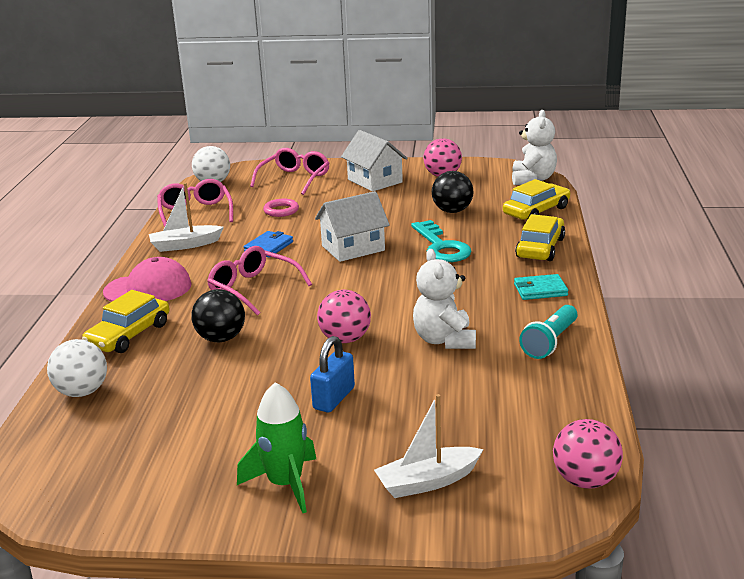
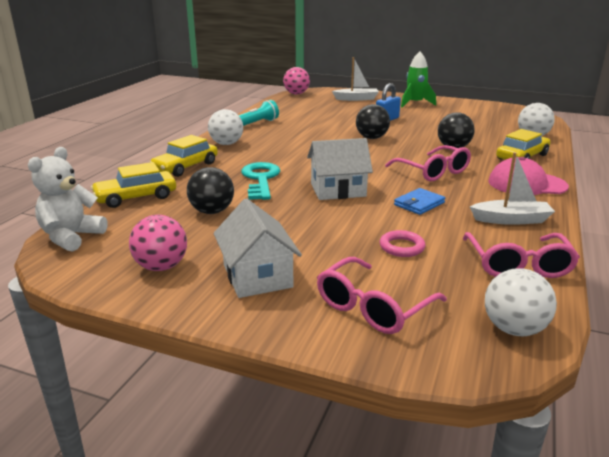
camera: 165 degrees left, 0 degrees up
pink ball [317,290,371,343] -> black ball [356,104,390,139]
white teddy bear [413,249,476,349] -> none
turquoise wallet [514,274,568,300] -> white ball [208,109,243,145]

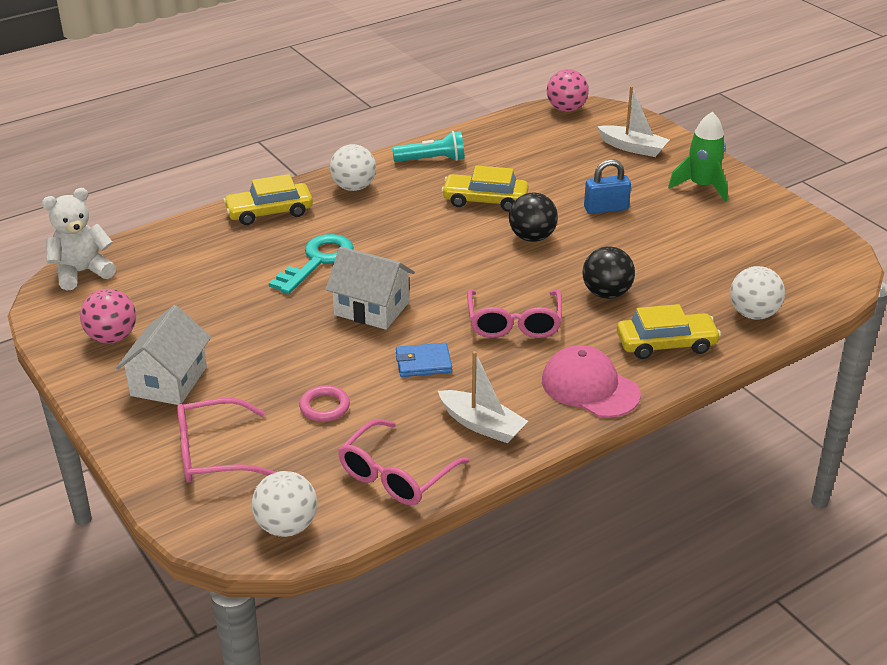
camera: 35 degrees right, 10 degrees up
yellow car [91,162,176,208] -> yellow car moved to [441,165,529,212]
black ball [187,167,234,214] -> none

